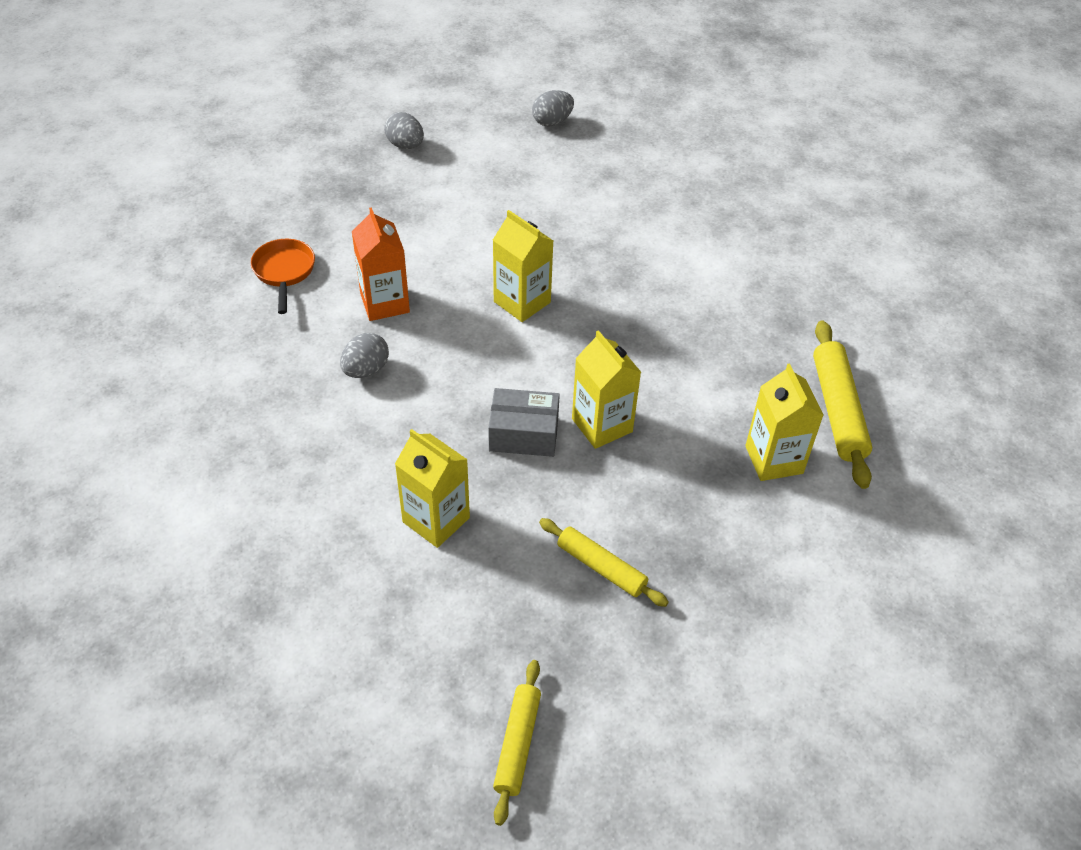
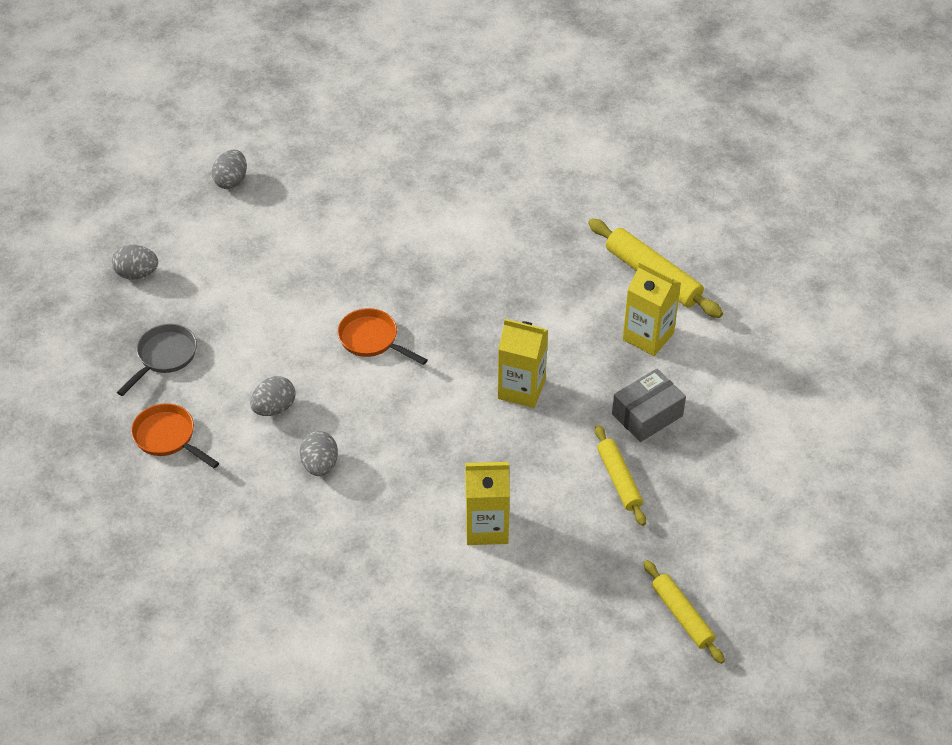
camera: 40 degrees left, 0 degrees up
orange carton [352,207,410,321] -> grey egg [250,376,295,416]
grey box [488,388,560,457] -> grey box moved to [612,369,686,442]
yellow carton [493,210,553,322] -> orange pan [337,308,428,365]
yellow rolling pin [539,518,669,607] -> yellow rolling pin turned 75 degrees clockwise [595,425,646,526]
none -> grey pan [117,324,197,396]

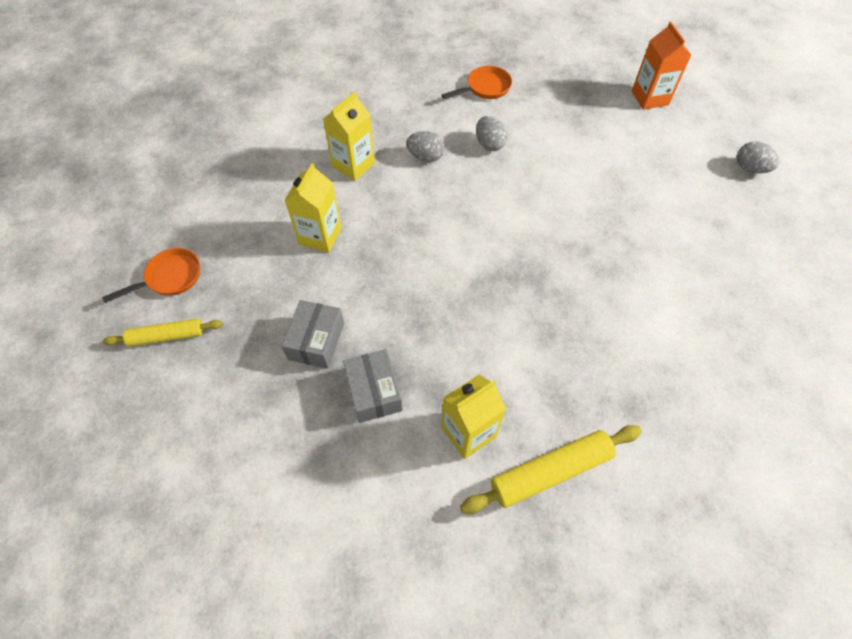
camera: 110 degrees right, 10 degrees up
grey egg [112,245,158,279] -> orange carton [632,22,691,110]
grey pan [117,324,197,396] -> none
orange pan [337,308,428,365] -> orange pan moved to [102,248,200,303]
yellow carton [498,319,548,408] -> yellow carton moved to [323,92,375,181]
yellow rolling pin [595,425,646,526] -> grey box [282,300,344,369]

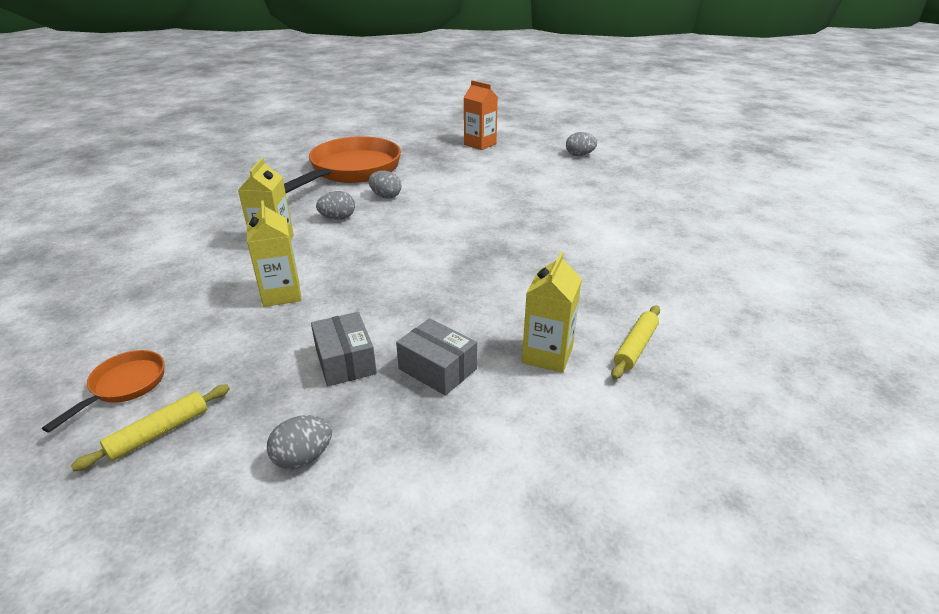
camera: 35 degrees left, 25 degrees down
orange pan [442,66,512,99] -> orange pan [284,136,401,193], size x2.25
yellow rolling pin [460,425,642,514] -> yellow rolling pin [611,305,660,379], size x0.65
none -> grey egg [267,415,332,469]

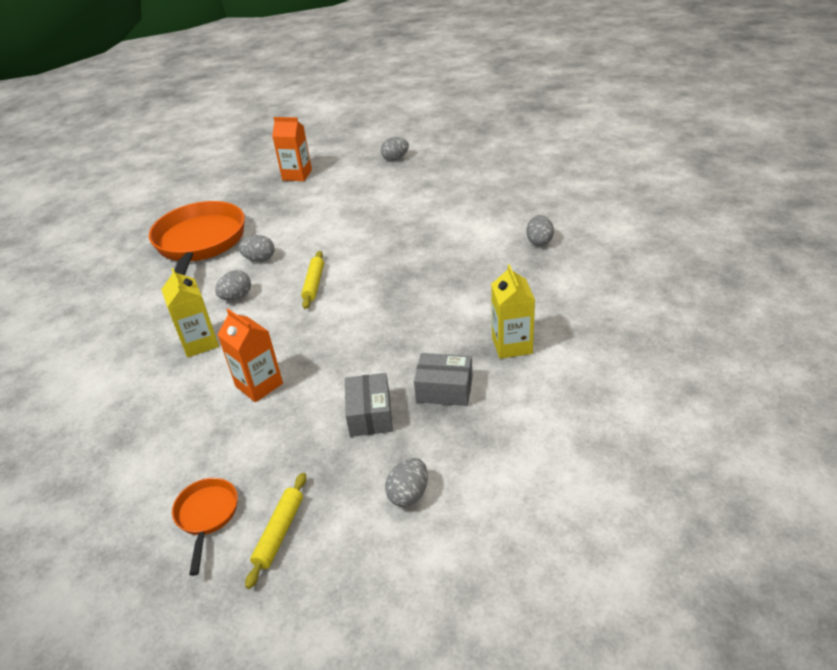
camera: 25 degrees left, 5 degrees up
yellow carton [247,200,302,307] -> orange carton [218,309,283,402]
grey box [311,312,377,386] -> grey box turned 45 degrees clockwise [345,373,393,437]
yellow rolling pin [611,305,660,379] -> yellow rolling pin moved to [301,251,324,309]
none -> grey egg [526,215,554,246]

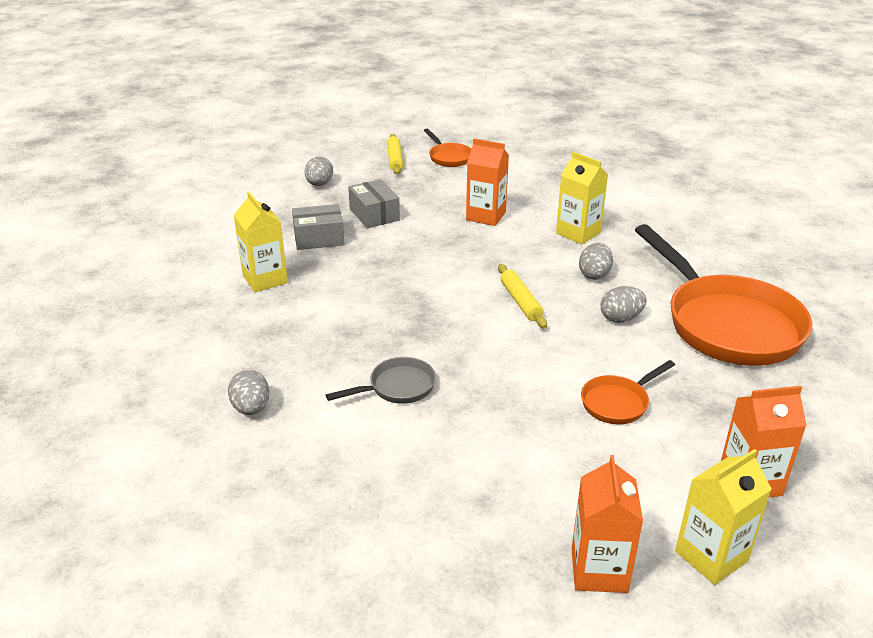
camera: 155 degrees right, 5 degrees down
grey egg [381,137,409,161] -> orange carton [572,455,643,593]
none -> grey pan [326,357,436,404]
none -> orange pan [581,360,675,424]
none -> yellow carton [675,449,771,585]

